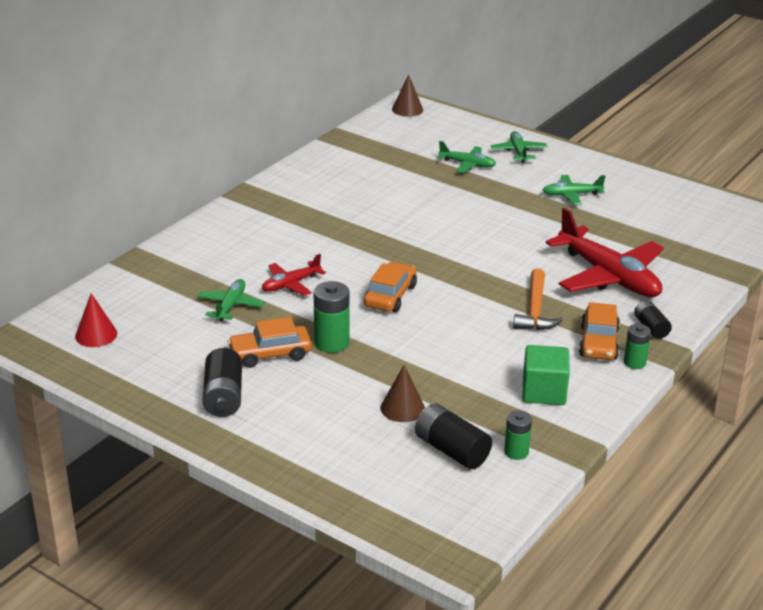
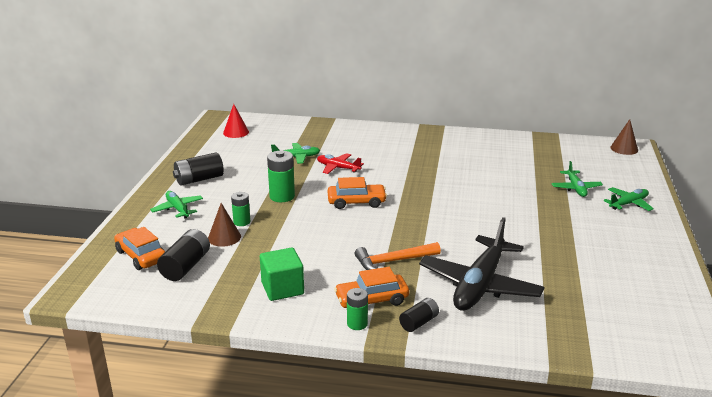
camera: 65 degrees right, 5 degrees down
orange car [228,317,312,368] -> orange car moved to [114,227,165,270]
green battery [504,410,532,460] -> green battery moved to [231,192,250,226]
green plane [543,175,605,205] -> green plane moved to [150,191,203,218]
red plane [546,208,664,297] -> black plane [419,217,545,311]

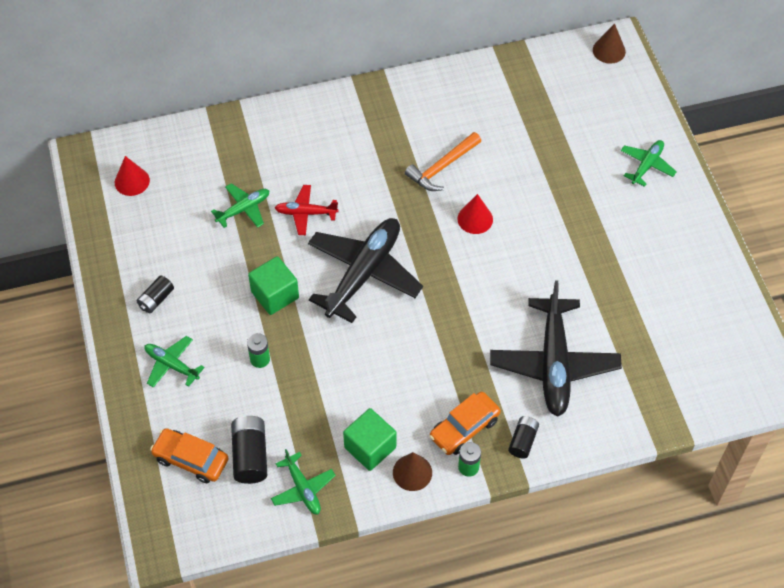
camera: 25 degrees left, 30 degrees up
black battery [173,153,224,185] -> black battery [137,276,174,313], size x0.63
brown cone [208,203,241,247] -> brown cone moved to [393,452,432,491]
green battery [267,151,295,202] -> green cube [248,256,299,315]
orange car [328,177,387,209] -> black plane [308,218,423,323]
orange hammer [354,242,441,270] -> orange hammer moved to [405,132,481,191]
green plane [551,161,603,197] -> green plane moved to [271,449,336,515]
none -> red cone [457,194,493,234]

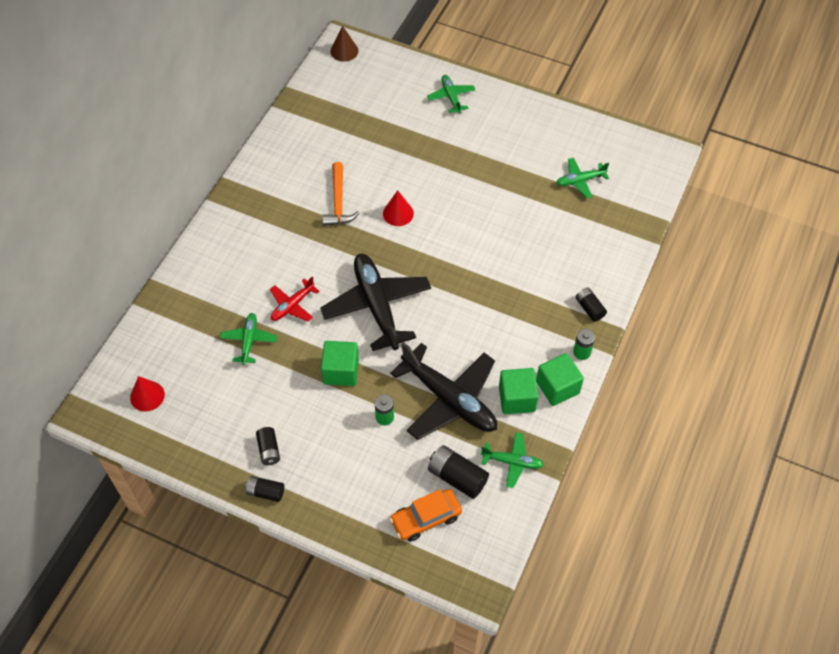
camera: 50 degrees left, 0 degrees up
green plane [144,336,205,387] -> green plane moved to [556,158,609,198]
brown cone [393,452,432,491] -> green cube [536,353,584,406]
orange car [429,392,501,455] -> none
black plane [490,280,622,417] -> black plane moved to [390,342,497,440]
none -> black battery [245,476,284,502]

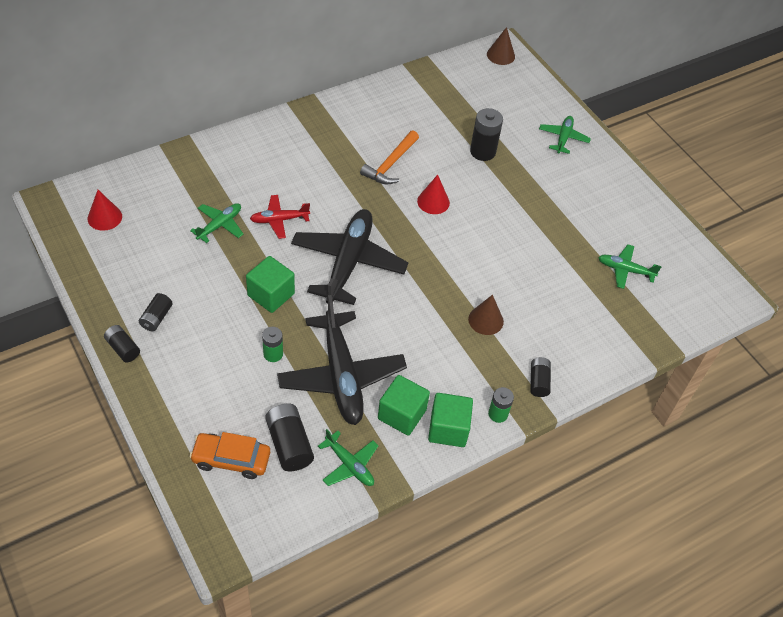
camera: 30 degrees right, 5 degrees down
none -> brown cone [468,295,504,335]
none -> black battery [470,108,503,161]

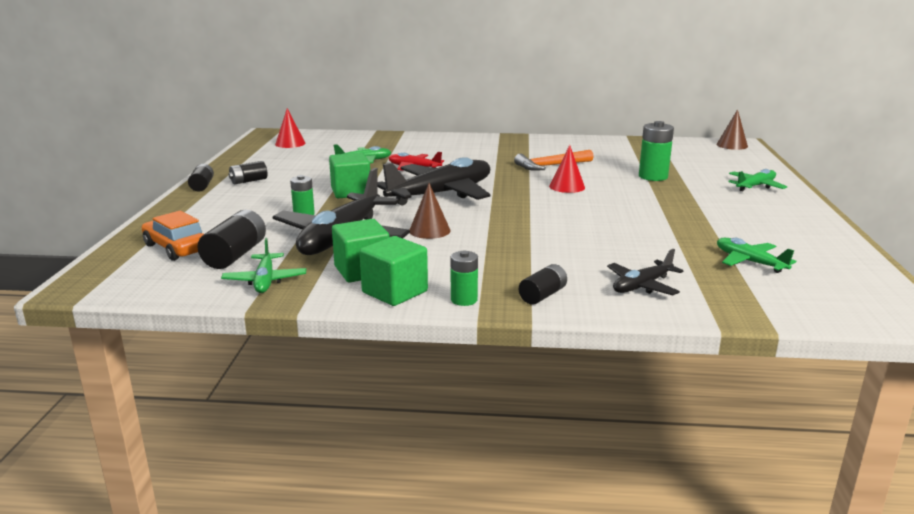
camera: 40 degrees right, 30 degrees down
brown cone [468,295,504,335] -> brown cone moved to [410,183,451,239]
black battery [470,108,503,161] -> green battery [639,121,674,181]
none -> black plane [607,248,684,295]

